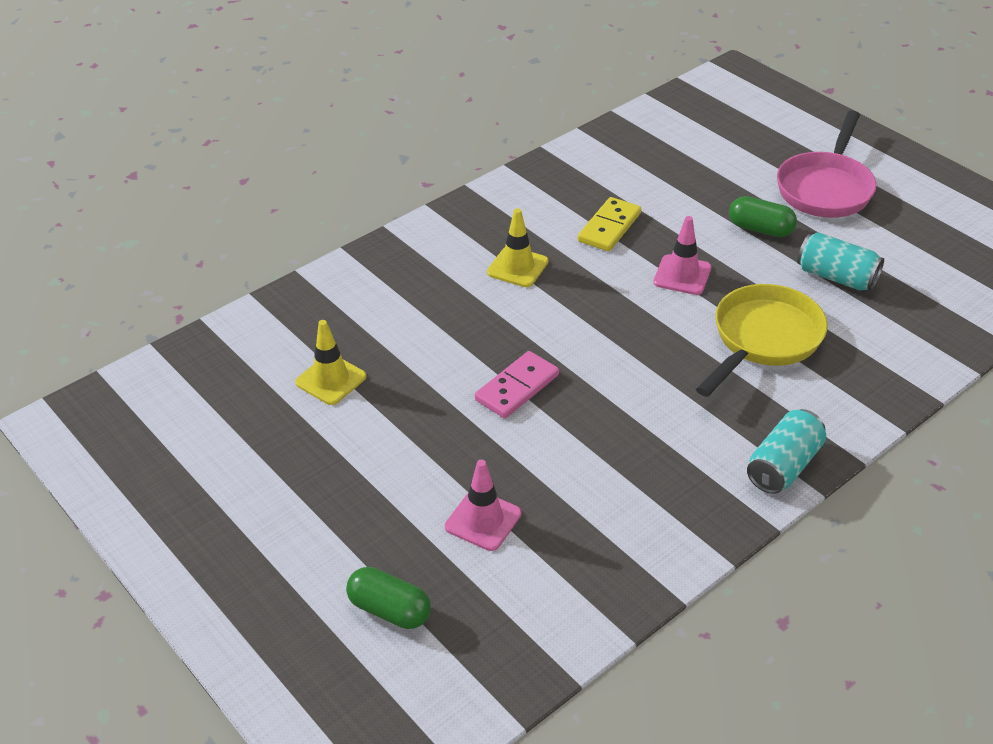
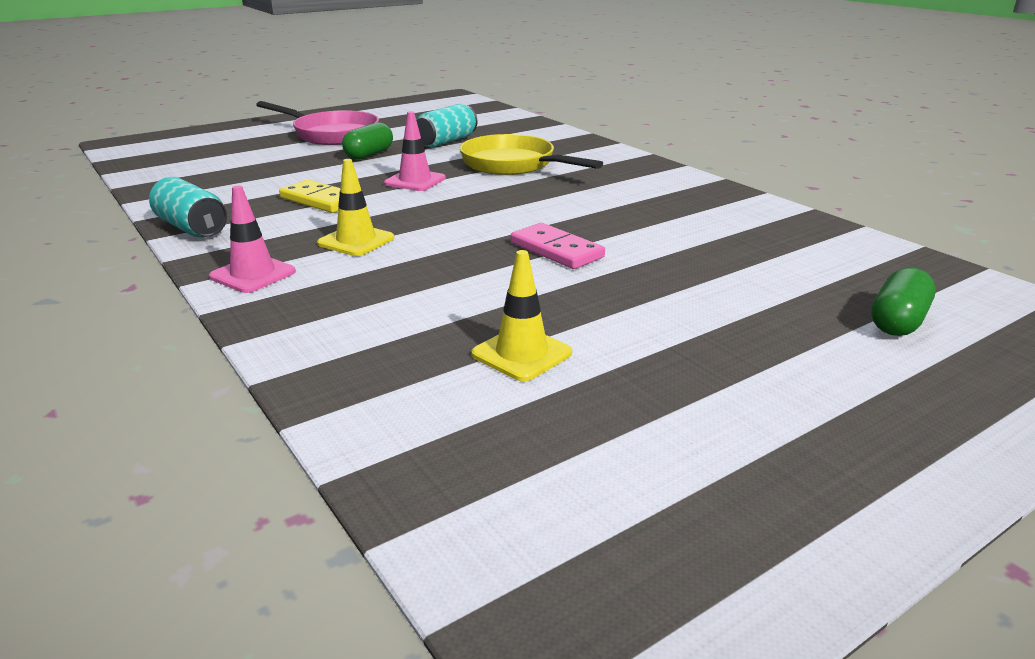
camera: 85 degrees left, 15 degrees down
pink traffic cone [445,460,521,551] -> pink traffic cone moved to [209,186,296,293]
turquoise can [747,409,826,494] -> turquoise can moved to [149,177,227,237]

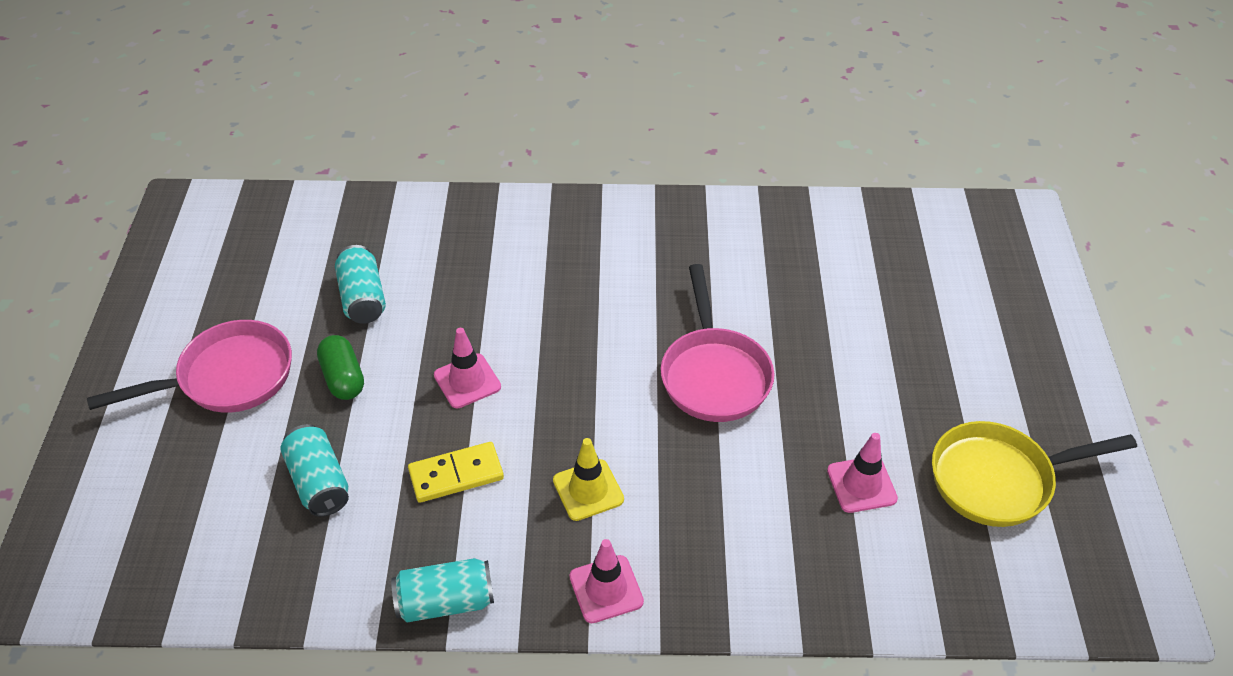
camera: 55 degrees left, 20 degrees up
yellow pan [460,134,603,175] -> yellow pan moved to [932,421,1137,527]
yellow traffic cone [471,250,572,381] -> pink traffic cone [827,433,898,513]
pink domino [511,223,605,269] -> pink pan [661,264,774,422]
green capsule [871,267,935,336] -> none
none -> turquoise can [280,424,349,517]

